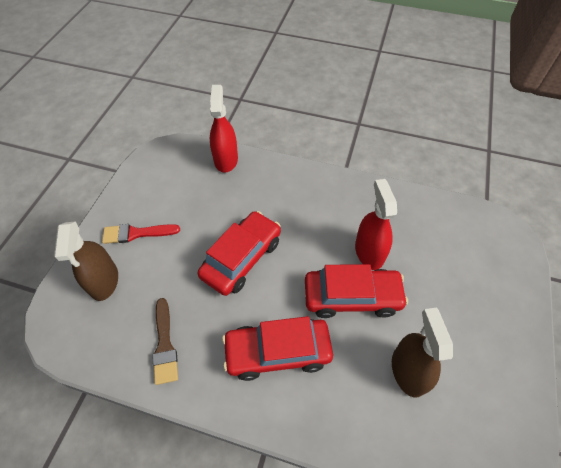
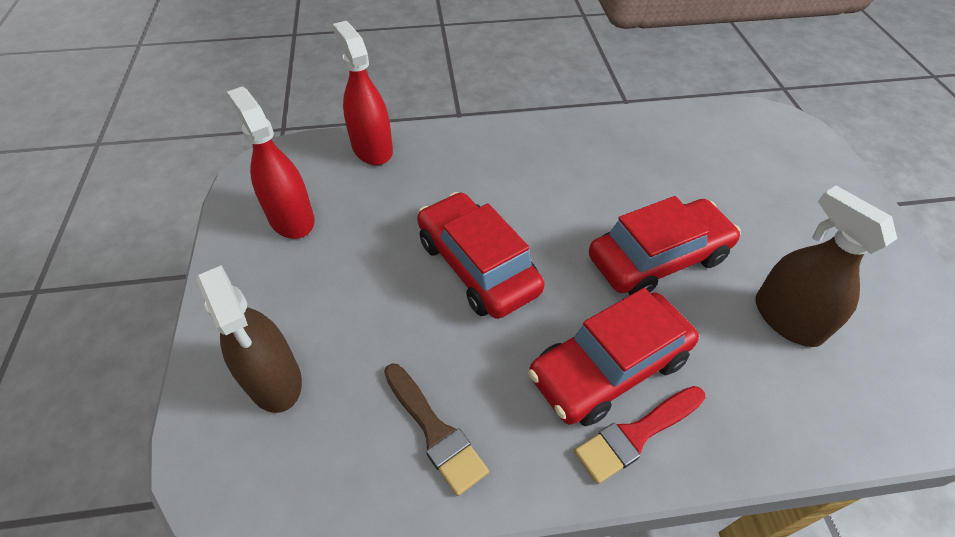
camera: 25 degrees left, 5 degrees down
red brush [102,224,180,244] -> red brush moved to [574,386,705,484]
red car [197,211,281,296] -> red car turned 45 degrees counterclockwise [417,192,545,319]
red spray bottle [355,179,397,270] -> red spray bottle moved to [227,87,315,239]

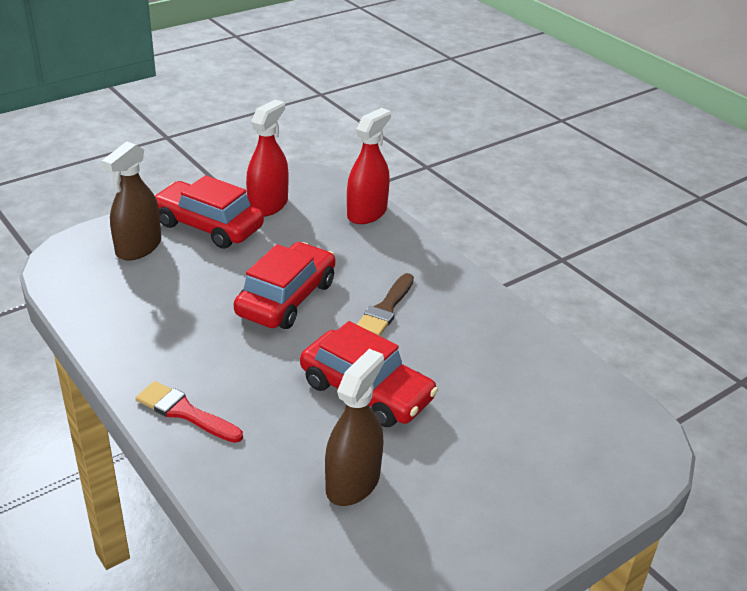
camera: 60 degrees right, 15 degrees down
brown brush [384,364,489,496] -> brown brush moved to [357,273,414,336]
red car [528,288,699,426] -> red car moved to [154,175,264,249]

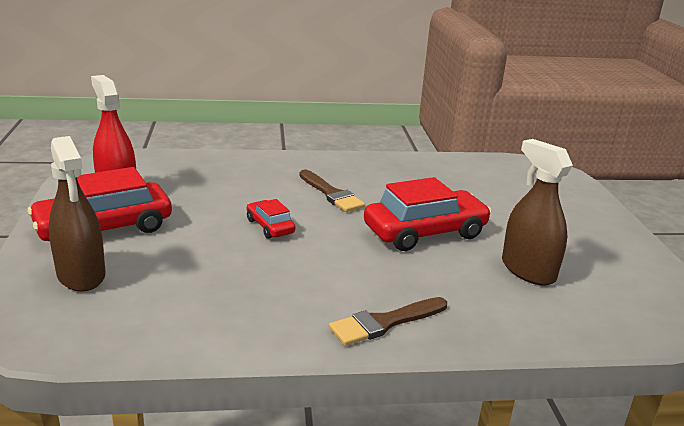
camera: 60 degrees left, 10 degrees down
red brush [136,381,243,443] -> brown brush [329,297,447,346]
red car [234,242,335,329] -> red car [247,199,295,239], size x0.50
red spray bottle [347,108,391,224] -> none

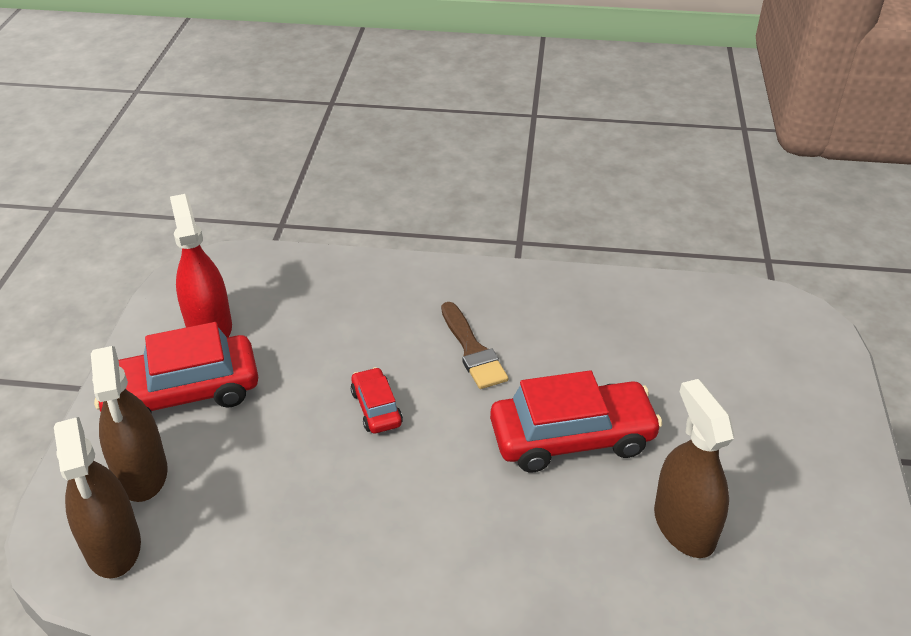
camera: 15 degrees right, 15 degrees up
brown brush [329,297,447,346] -> none
none -> brown spray bottle [54,417,141,578]

